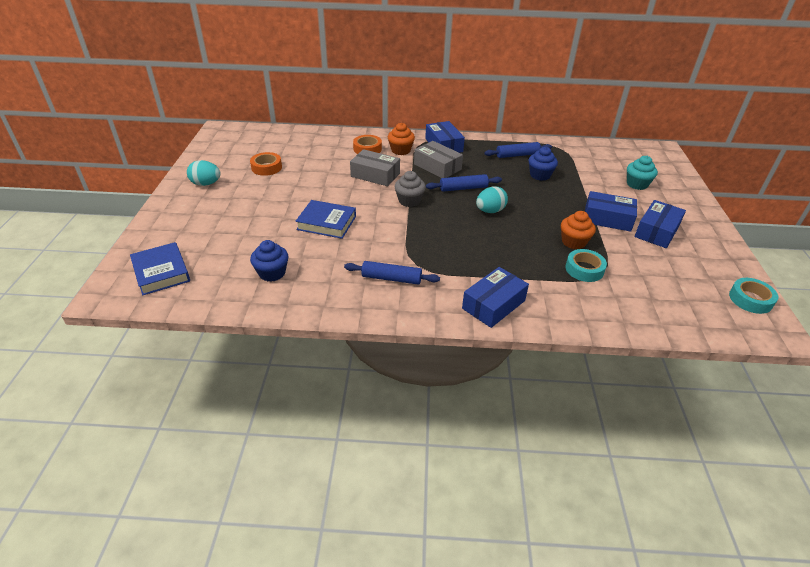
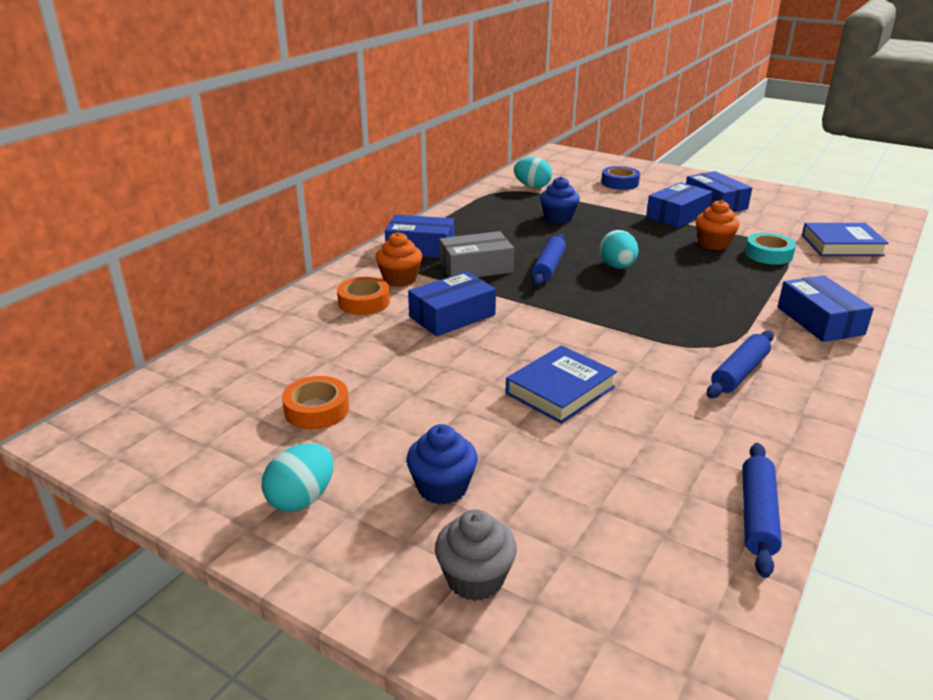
camera: 60 degrees left, 10 degrees down
blue book [130,242,190,295] -> blue book moved to [802,223,889,256]
blue cupcake [250,240,288,282] -> blue cupcake moved to [406,424,478,505]
grey box [350,149,400,186] -> blue box [408,272,496,336]
grey cupcake [395,171,426,207] -> grey cupcake moved to [435,509,517,601]
blue rolling pin [484,142,552,158] -> blue rolling pin moved to [742,443,782,578]
turquoise cupcake [627,156,658,190] -> blue tape [601,166,640,190]
turquoise tape [729,278,778,314] -> none
none -> turquoise egg [514,157,552,188]

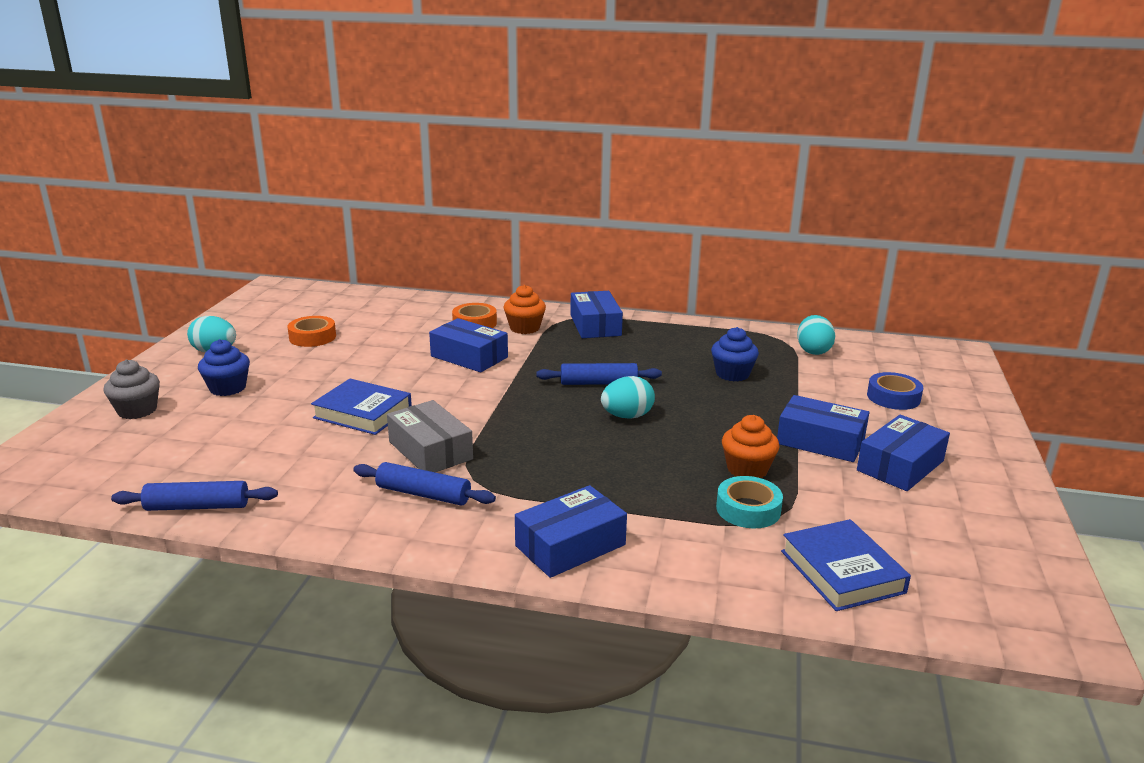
camera: 70 degrees right, 5 degrees down
grey box [439,231,514,277] -> grey box moved to [387,400,473,472]

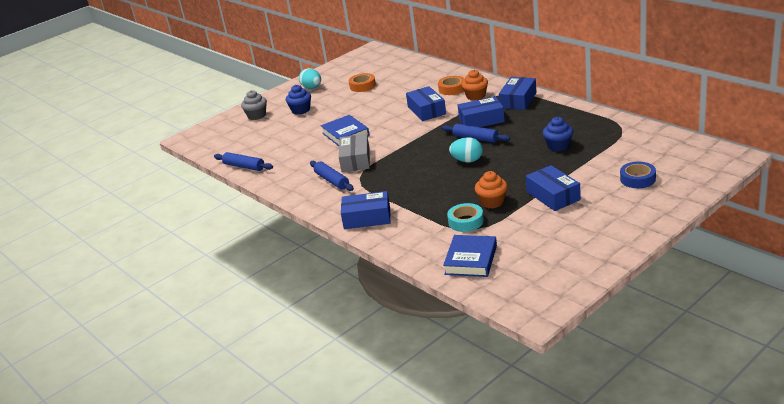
camera: 40 degrees right, 5 degrees up
turquoise egg [797,315,835,355] -> none
blue box [857,415,950,491] -> blue box moved to [458,96,505,127]

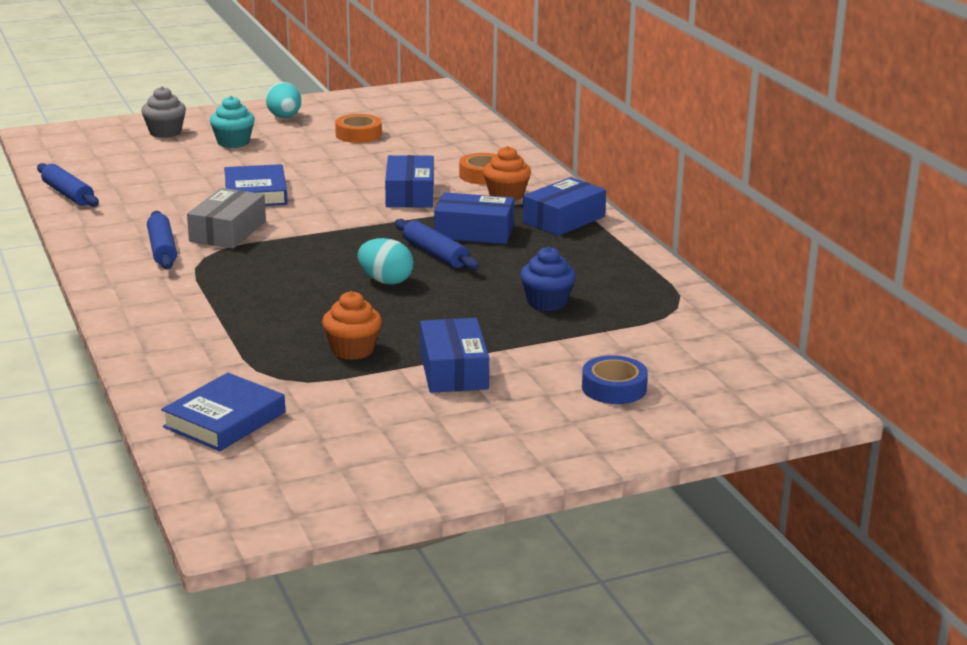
camera: 15 degrees right, 5 degrees down
blue cupcake [286,85,311,115] -> turquoise cupcake [210,96,255,148]
blue box [341,191,390,229] -> none
turquoise tape [447,203,484,232] -> none

